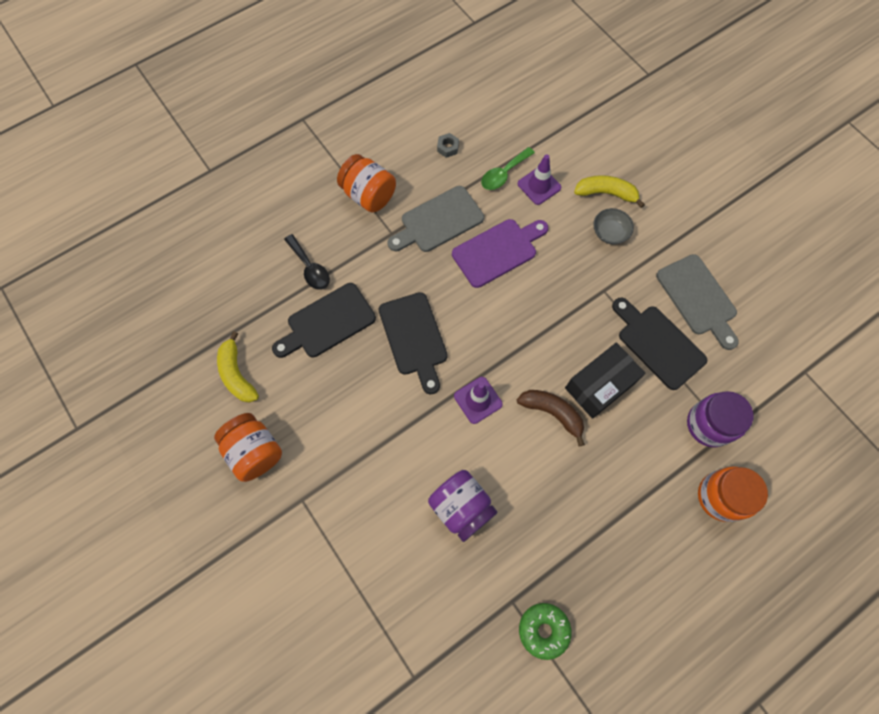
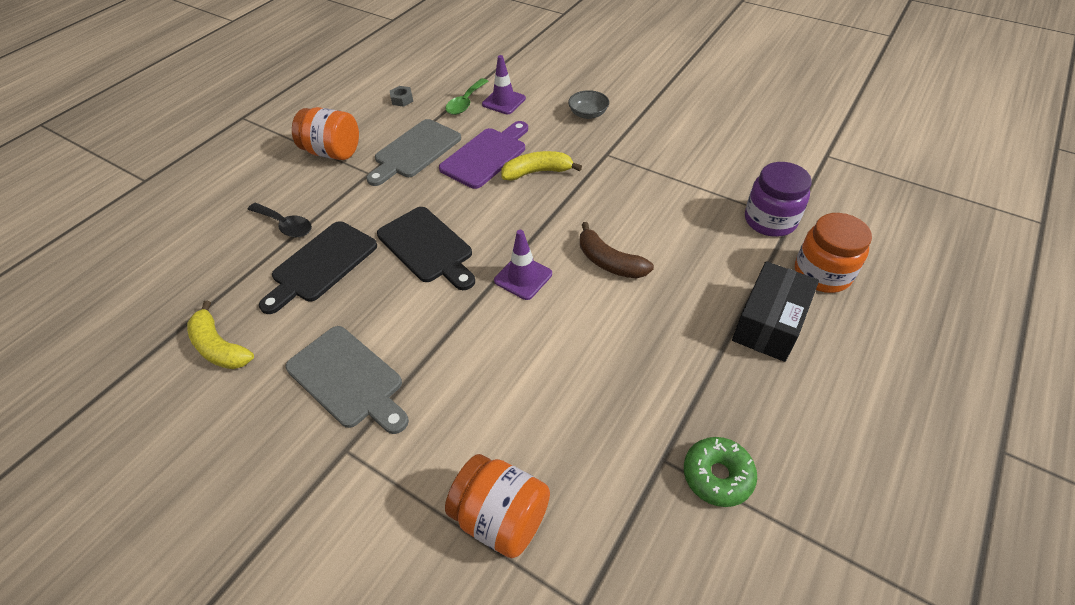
camera: 20 degrees left, 20 degrees down
orange jar [214,413,282,482] -> orange jar moved to [445,454,550,558]
purple jar [428,470,498,542] -> none
brown banana [517,390,585,447] -> brown banana turned 150 degrees counterclockwise [580,222,654,278]
black box [565,342,646,419] -> black box moved to [732,261,819,362]
yellow banana [574,175,645,208] -> yellow banana moved to [501,151,582,181]
black cutting board [612,298,707,390] -> none
grey cutting board [656,254,739,350] -> grey cutting board moved to [285,326,409,434]

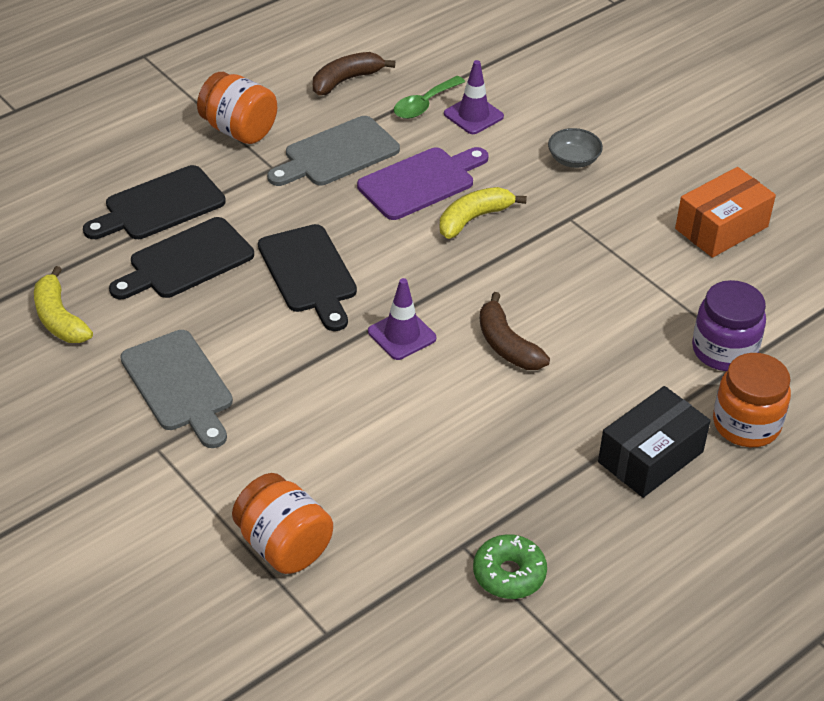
camera: 15 degrees right, 5 degrees down
black spoon [247,203,312,237] -> black cutting board [83,165,226,239]
grey nut [390,86,413,107] -> brown banana [313,52,395,95]
yellow banana [501,151,582,181] -> yellow banana turned 45 degrees counterclockwise [440,187,527,239]
none -> orange box [675,167,776,258]

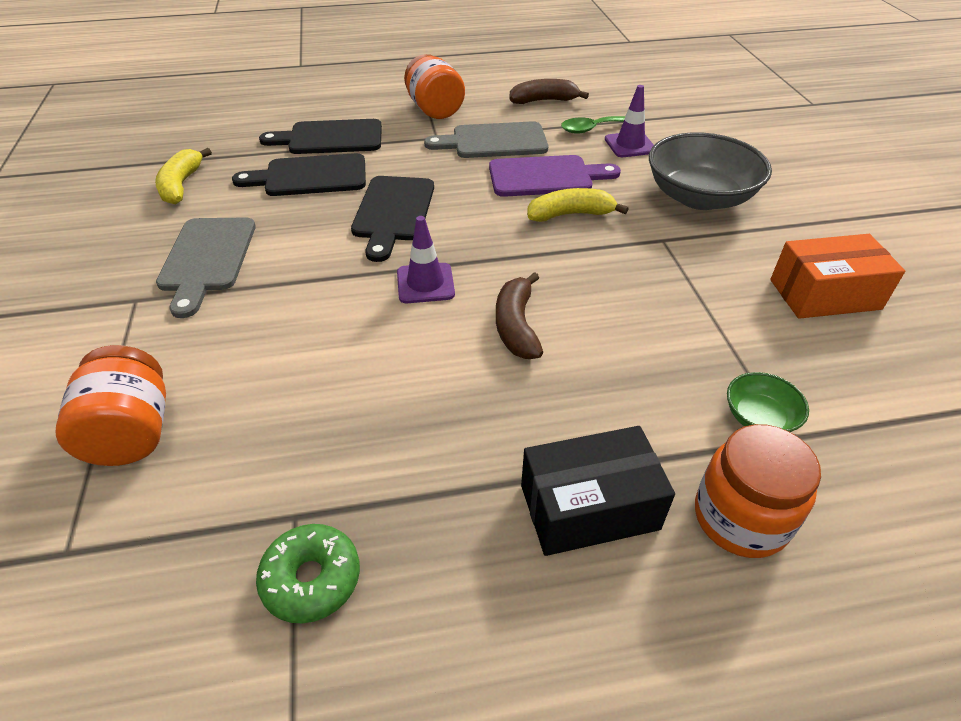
camera: 30 degrees right, 0 degrees up
grey bowl [548,128,603,168] -> grey bowl [649,132,772,210], size x2.14
purple jar [692,280,766,371] -> green bowl [727,372,809,432]

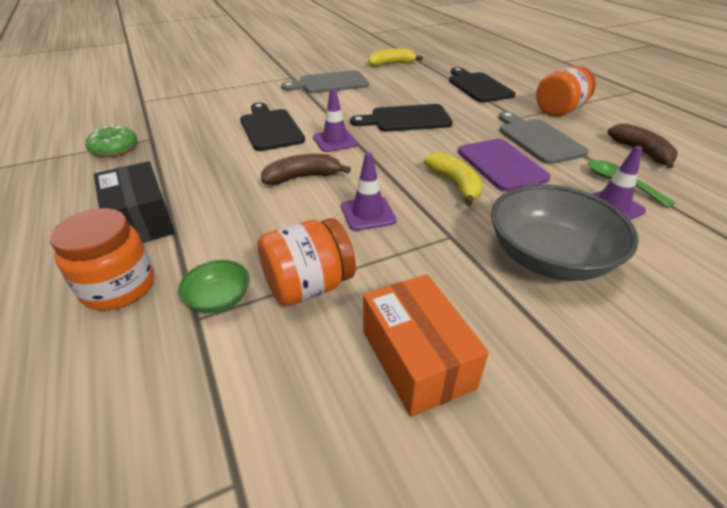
camera: 75 degrees right, 5 degrees down
orange jar [56,345,166,466] -> orange jar moved to [257,218,356,306]
black cutting board [232,153,366,196] -> black cutting board moved to [240,103,305,151]
none -> purple traffic cone [341,152,396,231]

